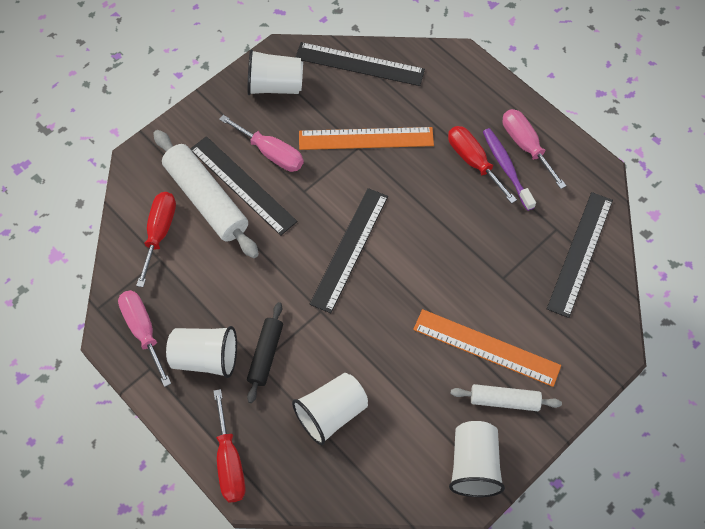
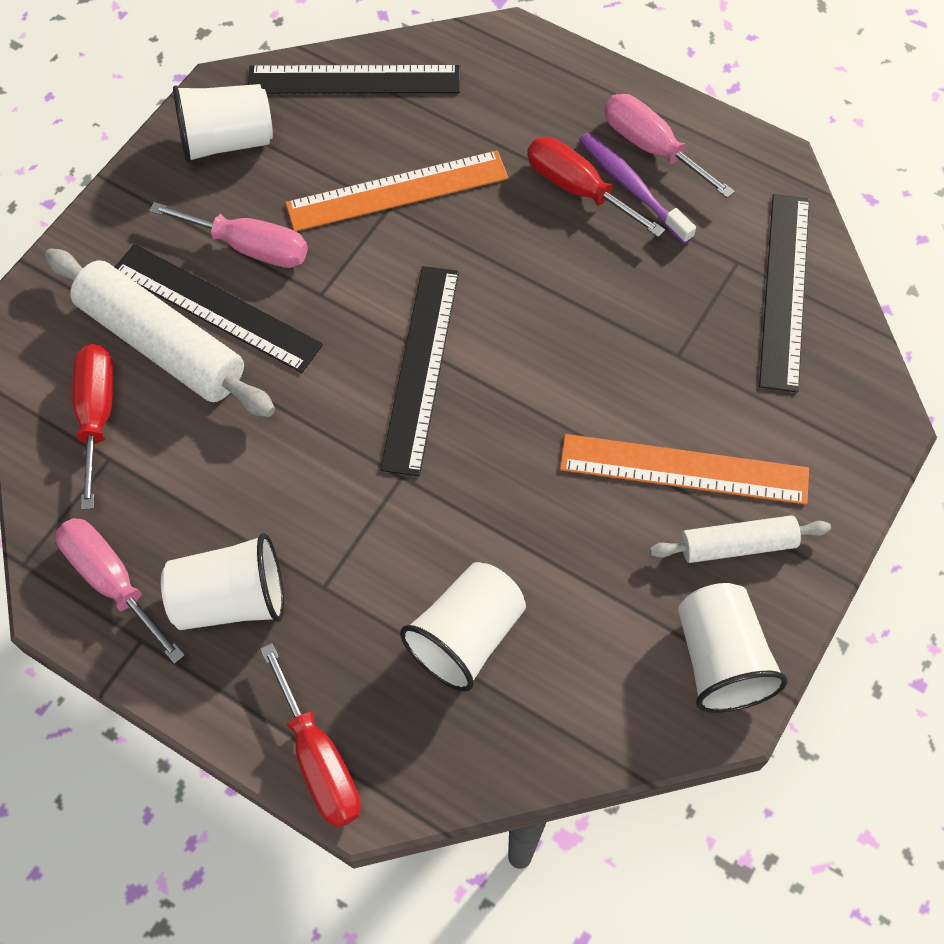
camera: 15 degrees left, 0 degrees up
black rolling pin [247,302,283,403] -> none

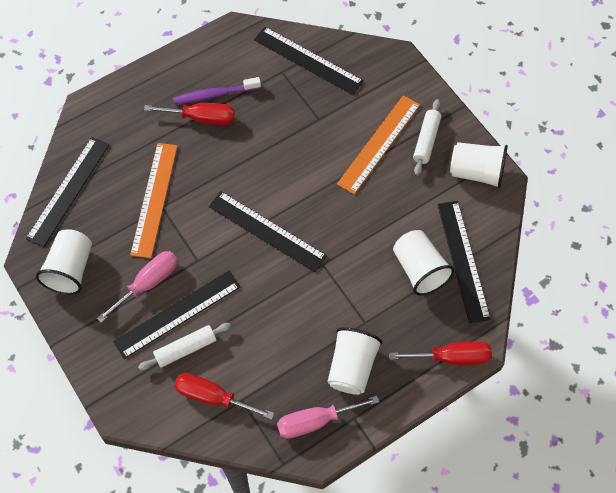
camera: 65 degrees left, 0 degrees up
white rolling pin [44,249,275,417] -> white rolling pin [138,323,231,370], size x0.57
red screwdriver [527,137,665,237] -> red screwdriver turned 150 degrees counterclockwise [144,103,235,125]
pink screwdriver [604,94,735,198] -> none
none -> black ruler [437,201,491,323]

